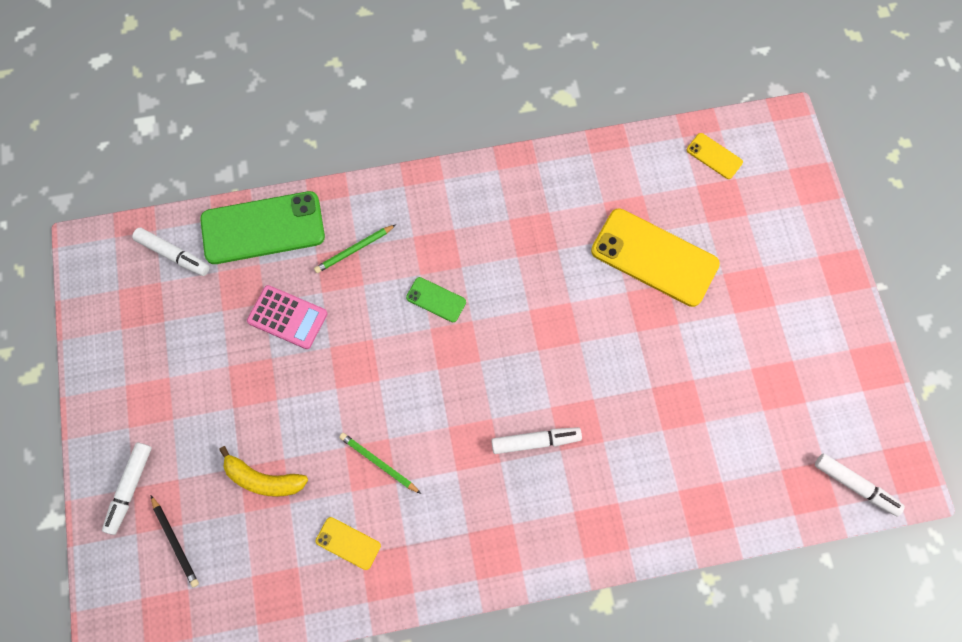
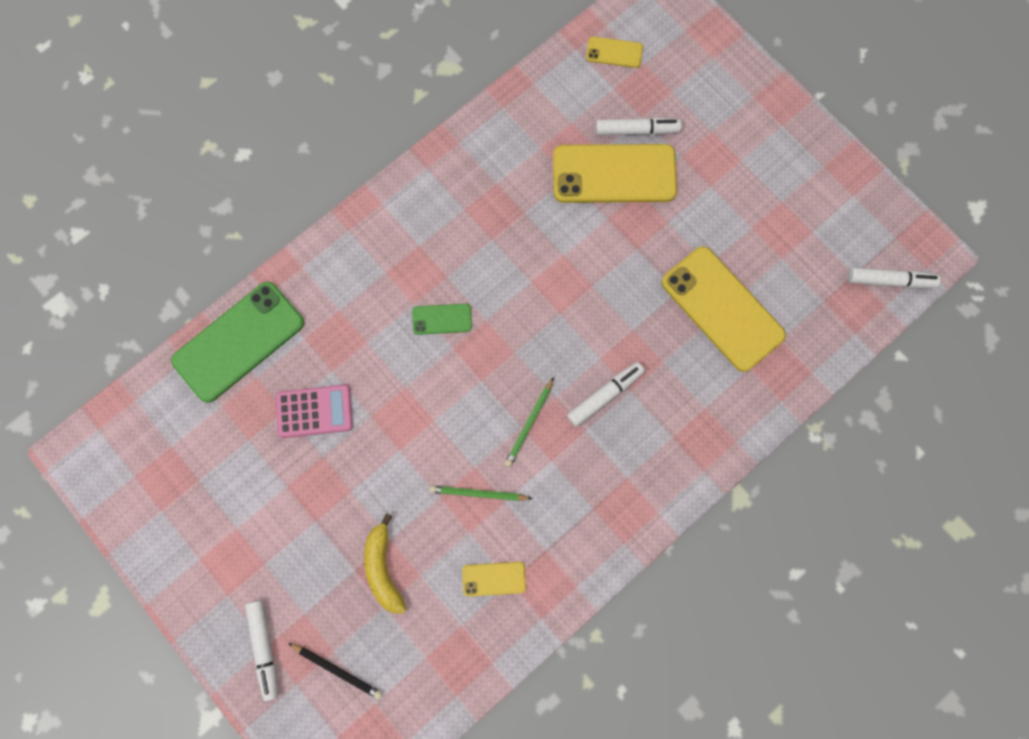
camera: 30 degrees left, 5 degrees up
white marker [132,228,210,276] -> white marker moved to [596,118,682,135]
yellow banana [219,446,308,497] -> yellow banana turned 90 degrees clockwise [364,513,406,613]
green pencil [314,225,396,273] -> green pencil moved to [504,377,554,467]
none -> yellow phone [661,246,786,372]

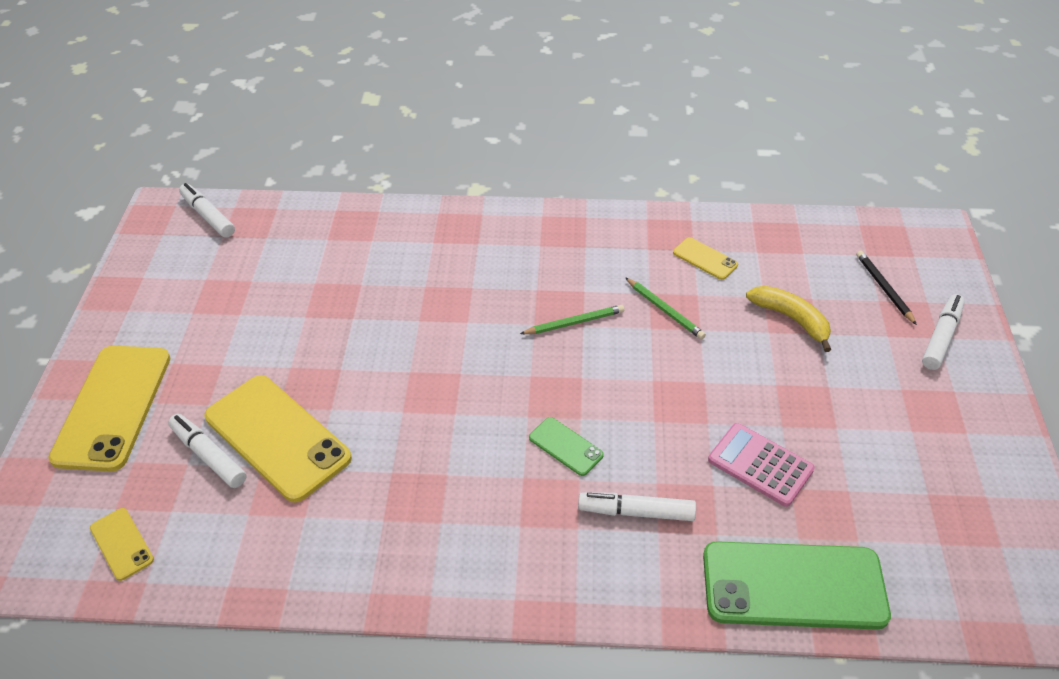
camera: 135 degrees left, 30 degrees down
yellow banana [364,513,406,613] -> yellow banana turned 75 degrees counterclockwise [746,286,831,352]
white marker [567,362,645,427] -> white marker moved to [578,493,696,521]
yellow phone [661,246,786,372] -> yellow phone moved to [48,346,170,472]

